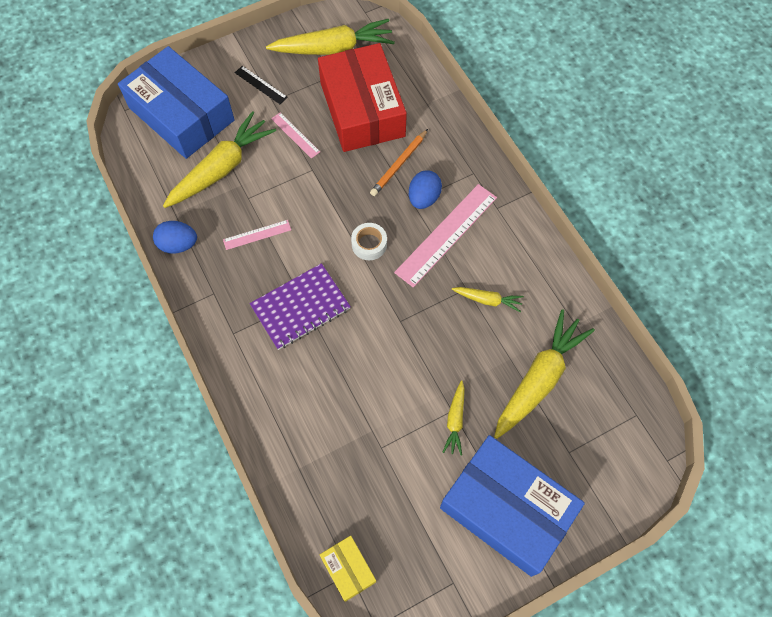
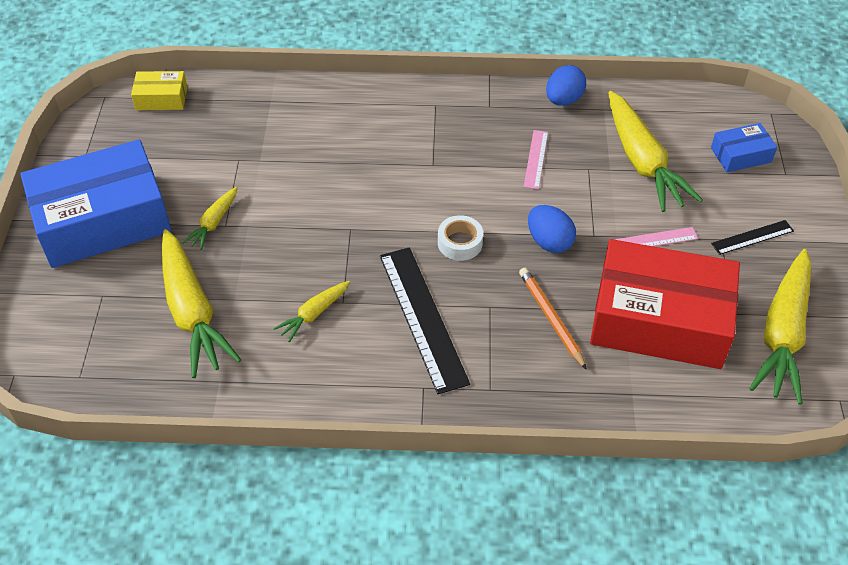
camera: 120 degrees right, 15 degrees down
blue box [118,46,235,159] -> blue box [711,123,777,172], size x0.44
purple notebook [250,263,351,350] -> none
pink ruler [394,184,497,288] -> black ruler [380,247,470,394]
blue egg [409,171,442,209] -> blue egg moved to [528,205,576,253]
yellow carrot [442,381,465,456] -> yellow carrot turned 105 degrees counterclockwise [182,187,238,250]

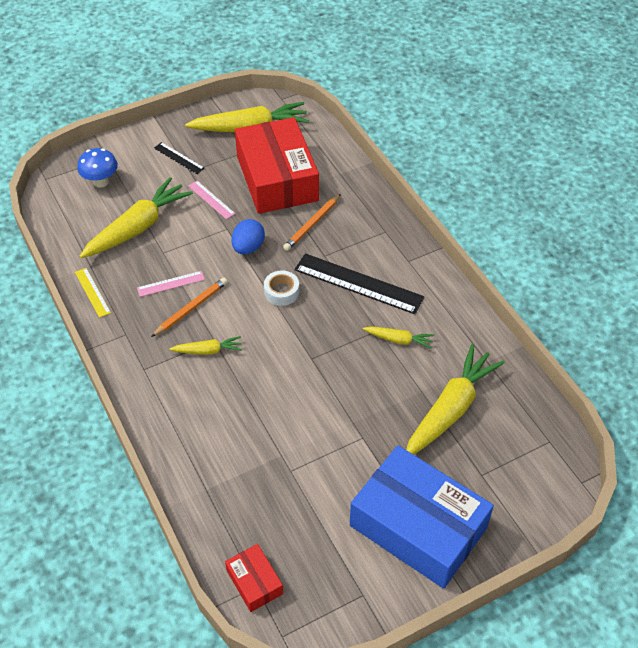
camera: 120 degrees left, 0 degrees up
yellow box [131,71,187,110] -> red box [225,544,283,612]
yellow carrot [182,187,238,250] -> yellow carrot moved to [169,336,242,355]
black ruler [380,247,470,394] -> black ruler turned 75 degrees clockwise [295,253,425,314]
blue egg [546,65,586,106] -> yellow ruler [75,268,111,318]
blue box [711,123,777,172] -> blue mushroom [77,148,118,188]
none -> orange pencil [151,278,228,337]

